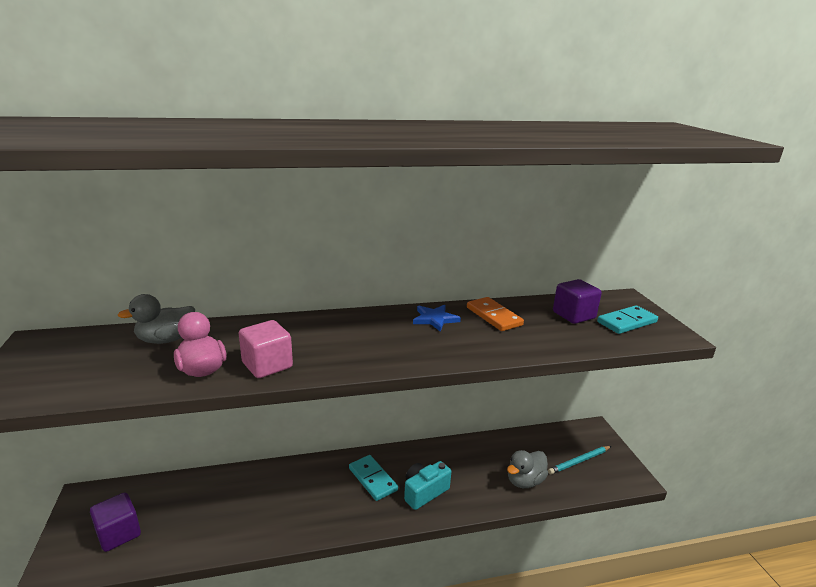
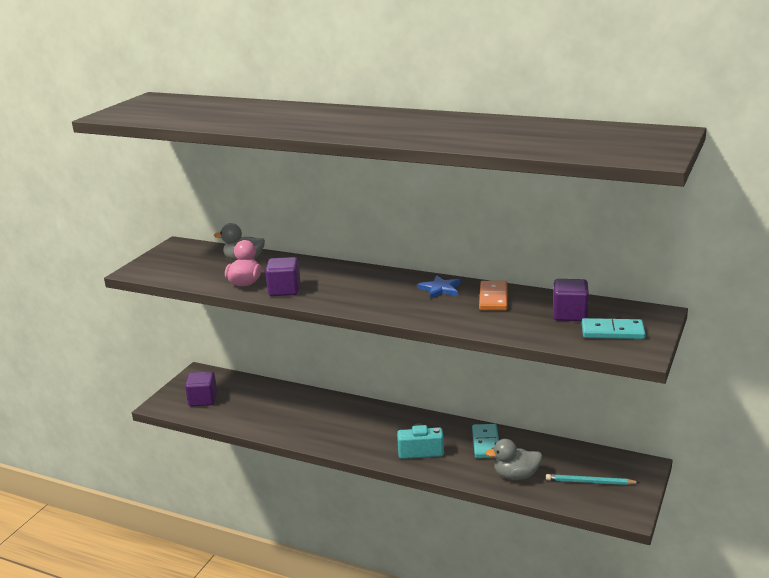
camera: 40 degrees right, 0 degrees up
pink cube [239,320,293,378] -> purple cube [265,257,300,296]
turquoise domino [349,455,398,501] -> turquoise domino moved to [472,424,499,458]

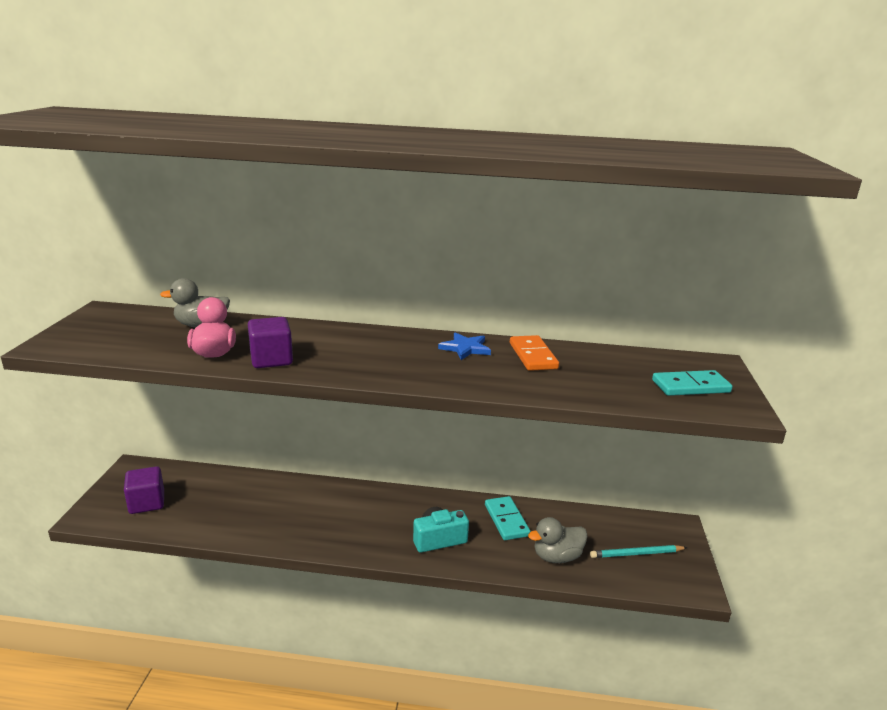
camera: 20 degrees left, 0 degrees up
purple cube [553,279,589,321] -> none

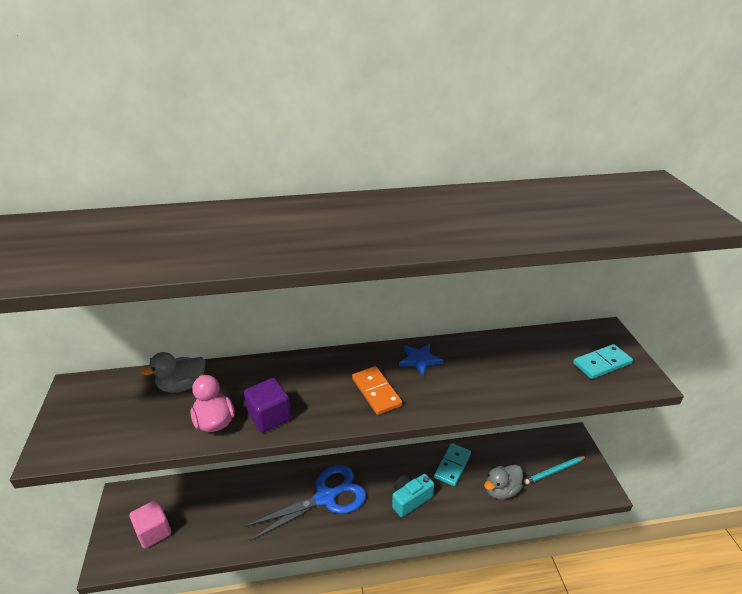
camera: 15 degrees left, 10 degrees up
purple cube [124,466,164,514] -> pink cube [130,500,171,548]
turquoise domino [485,496,531,540] -> turquoise domino turned 60 degrees clockwise [434,443,471,486]
orange domino [510,335,559,371] -> orange domino moved to [352,366,402,415]
none -> blue scissors [244,465,366,541]

